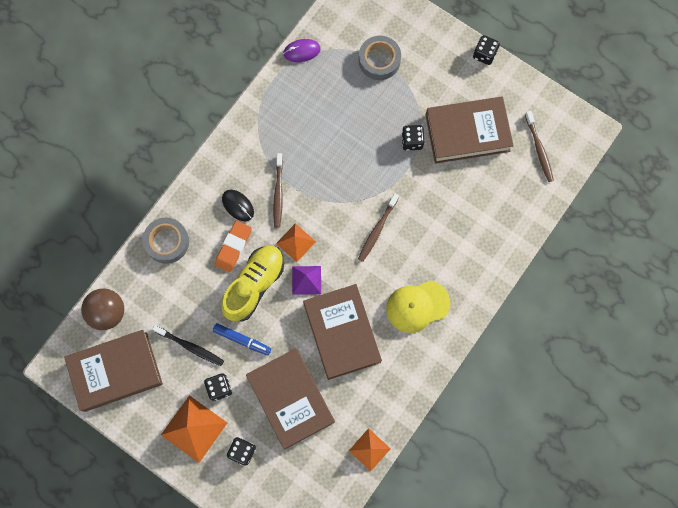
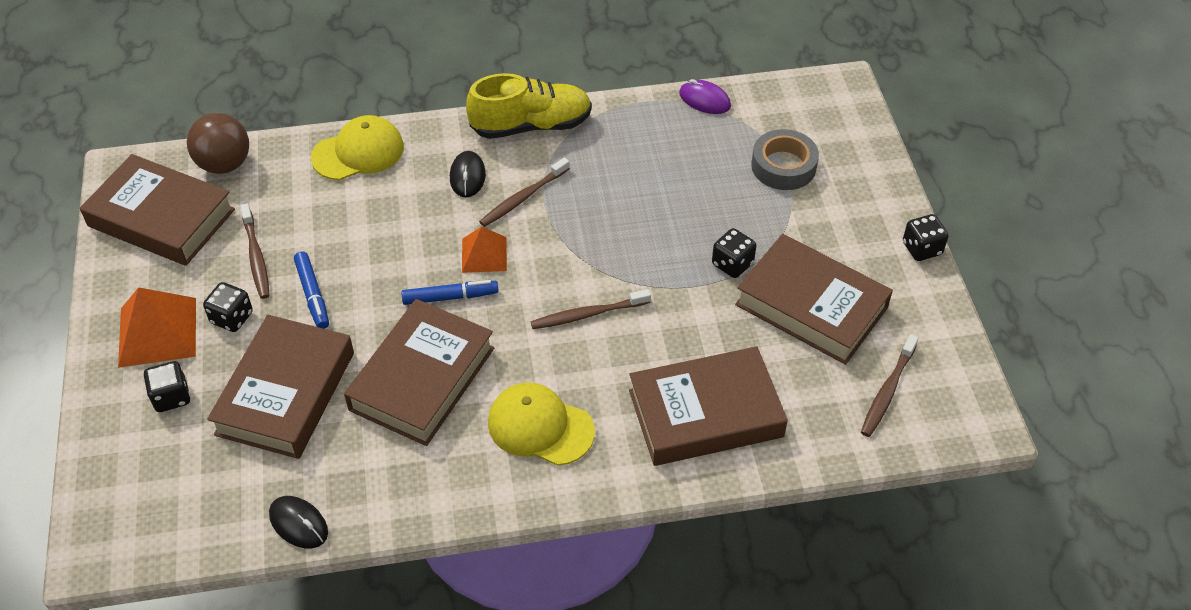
camera: 45 degrees right, 25 degrees down
grey tape [143,218,189,264] -> yellow cap [311,115,404,180]
black toothbrush [152,325,224,366] -> brown toothbrush [240,203,270,299]
orange eraser [215,221,252,272] -> none
yellow shoe [222,246,284,322] -> yellow shoe moved to [466,73,592,139]
purple pyramid [292,266,321,295] -> blue marker [401,280,499,305]
orange pyramid [349,428,391,471] -> black mouse [269,496,328,548]
none -> brown book [629,346,788,466]

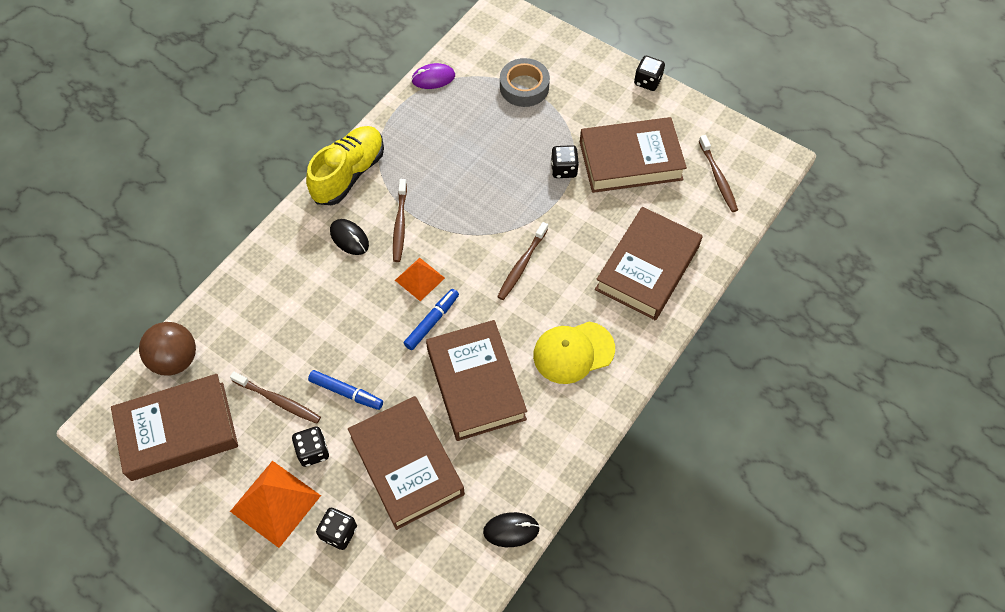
camera: 45 degrees left, 10 degrees up
yellow cap [311,115,404,180] -> none

